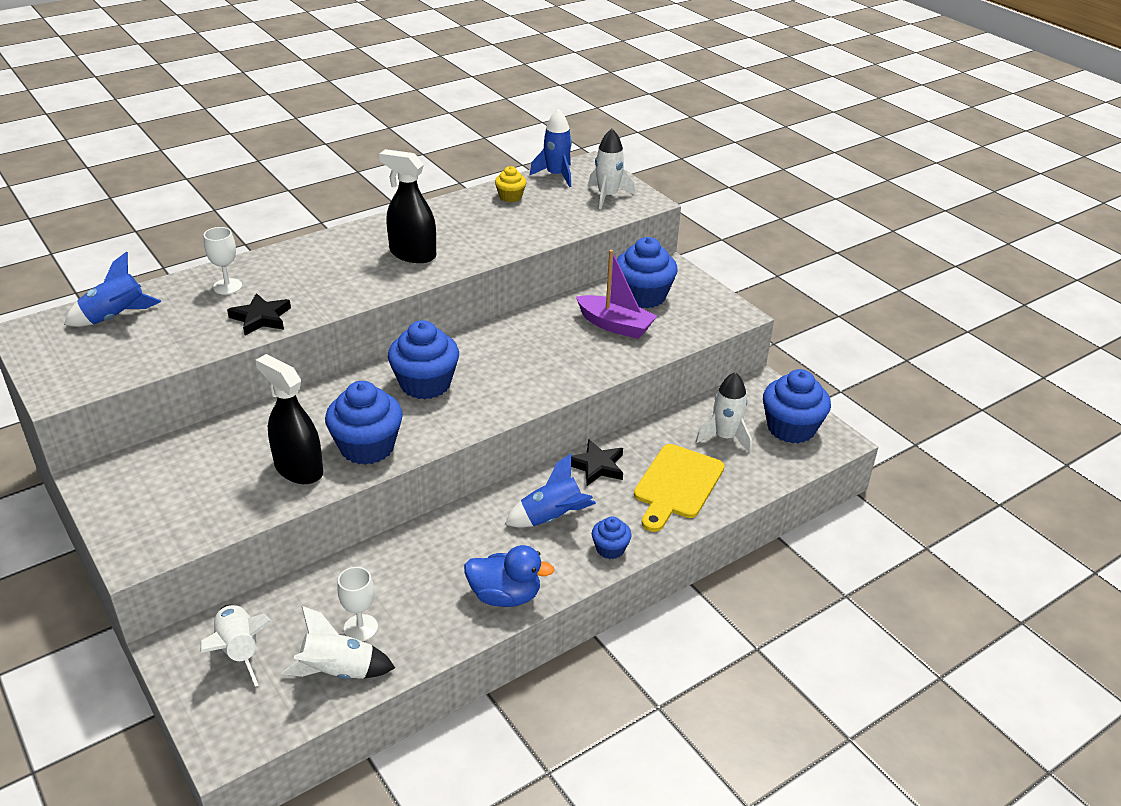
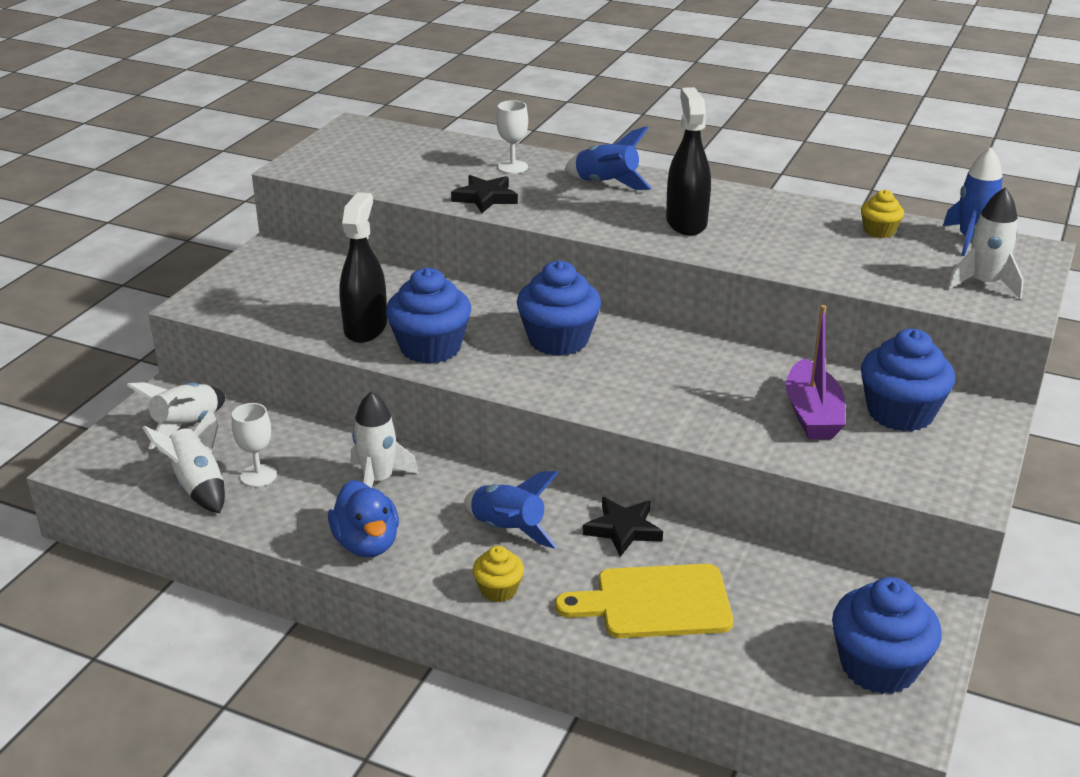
camera: 60 degrees right, 5 degrees down
blue rocket [64,252,161,327] -> blue rocket moved to [565,126,652,190]
blue cupcake [592,516,632,559] -> yellow cupcake [473,546,524,602]
white rocket [695,372,752,453] -> white rocket moved to [351,392,419,488]

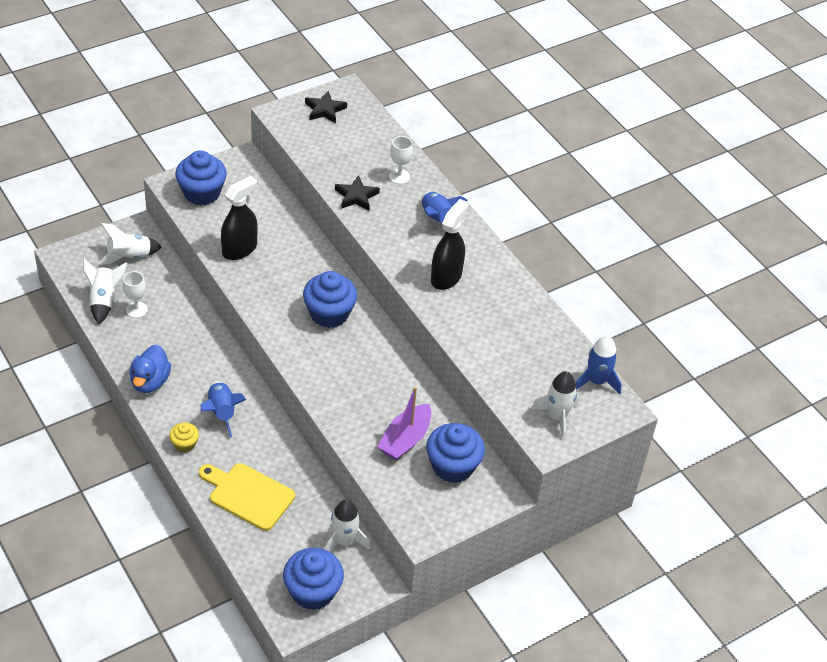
camera: 30 degrees right, 15 degrees up
white rocket [351,392,419,488] -> white rocket moved to [324,499,371,552]
blue cupcake [386,268,471,364] -> blue cupcake moved to [175,150,227,206]
black star [583,497,663,557] -> black star moved to [305,91,347,123]
yellow cupcake [861,190,904,238] -> none

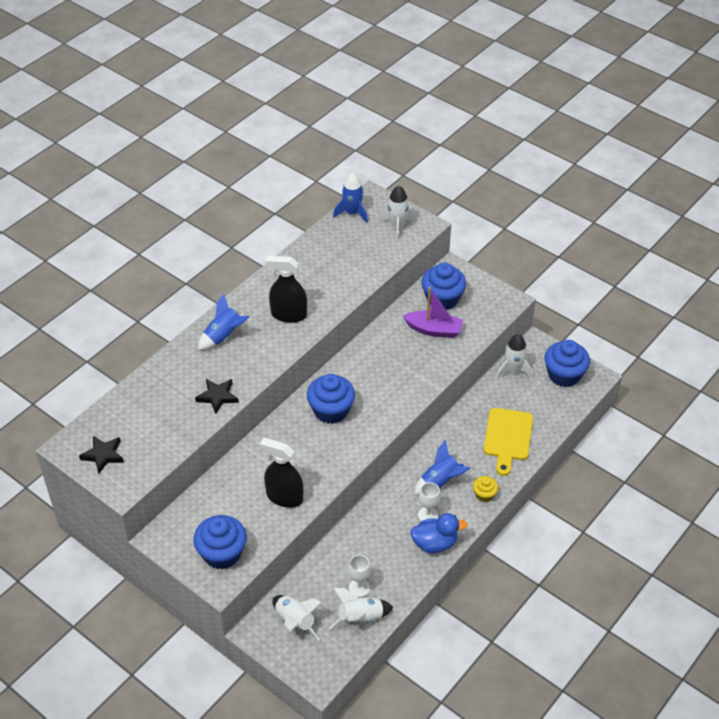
camera: 105 degrees left, 0 degrees up
white goblet [389,136,413,184] -> white goblet moved to [418,482,440,521]

